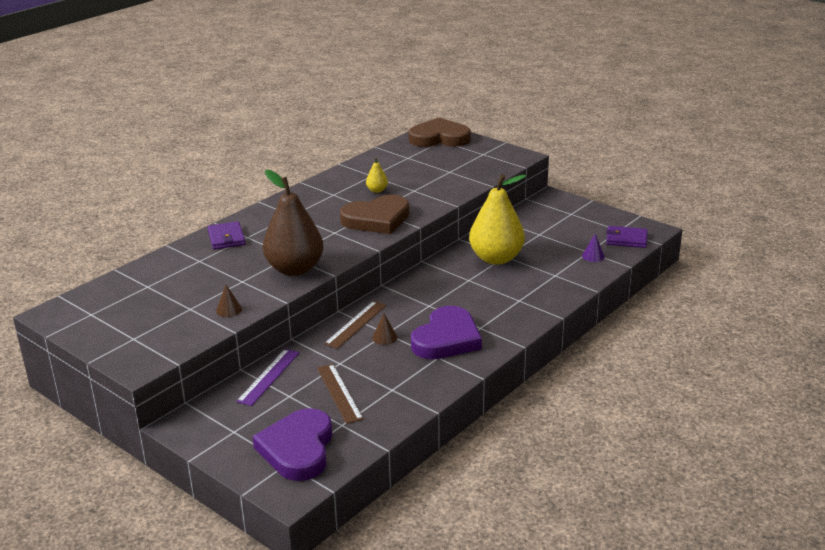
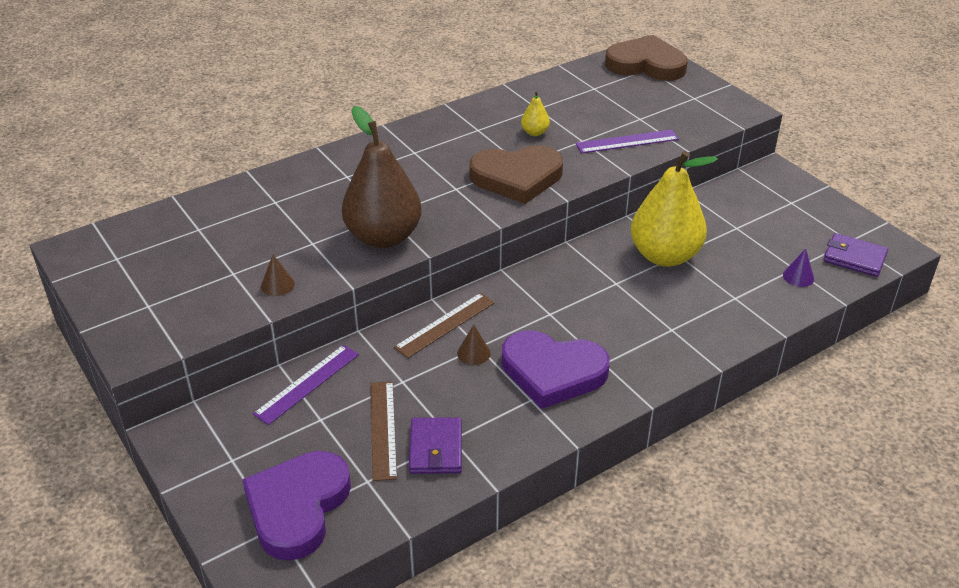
camera: 15 degrees right, 10 degrees up
purple wallet [208,221,245,250] -> purple wallet moved to [409,417,462,474]
purple heart [411,306,482,359] -> purple heart turned 60 degrees clockwise [502,330,610,409]
none -> purple ruler [576,130,679,153]

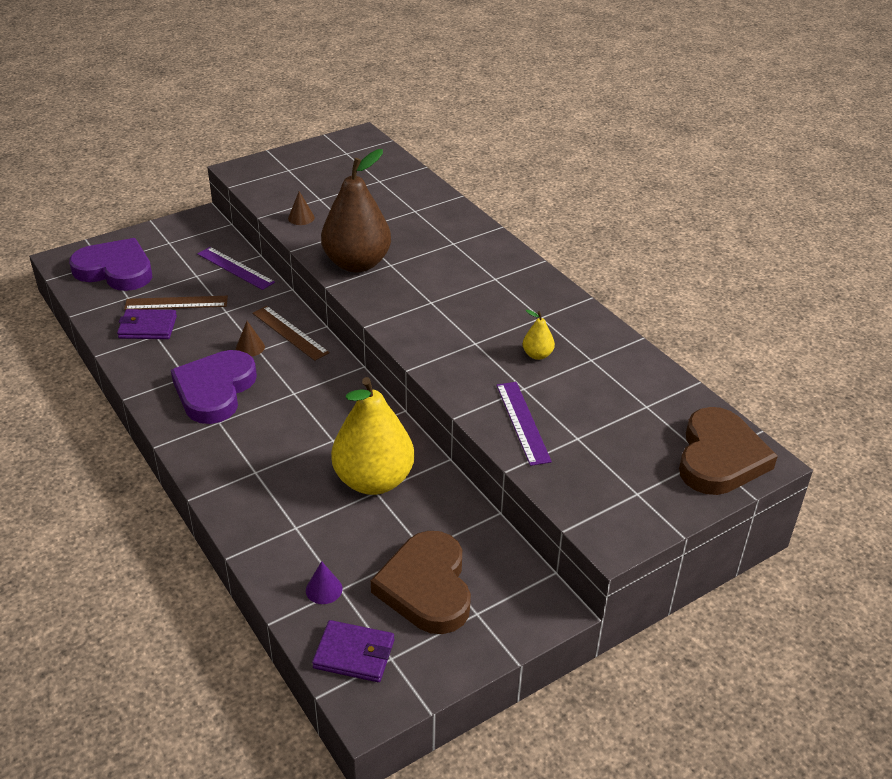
camera: 90 degrees right, 0 degrees up
brown heart [469,145,563,204] -> brown heart moved to [371,531,471,634]
purple wallet [823,233,888,277] -> purple wallet turned 75 degrees clockwise [312,620,394,682]

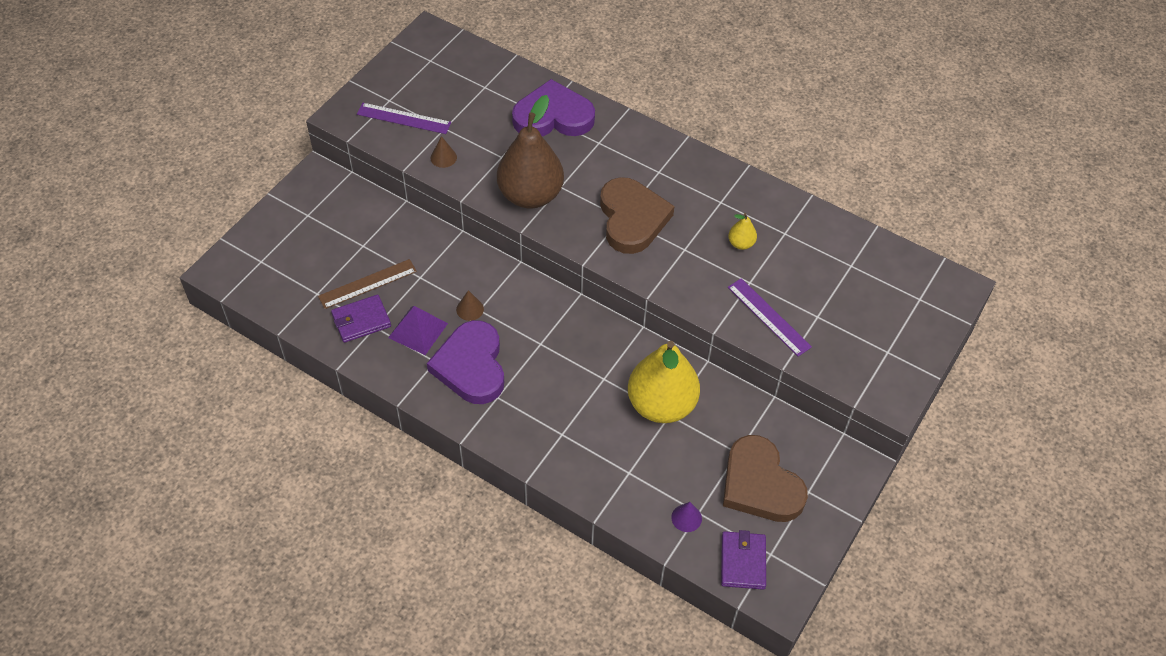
camera: 25 degrees left, 15 degrees up
purple heart [69,238,152,291] -> purple heart moved to [512,79,595,137]
purple ruler [197,247,275,290] -> purple ruler moved to [357,103,451,134]
brown ruler [252,306,330,361] -> none
purple wallet [312,620,394,682] -> purple wallet turned 75 degrees counterclockwise [721,530,766,590]
brown heart [679,407,778,495] -> brown heart moved to [600,177,675,254]
none -> purple pyramid [388,306,448,355]

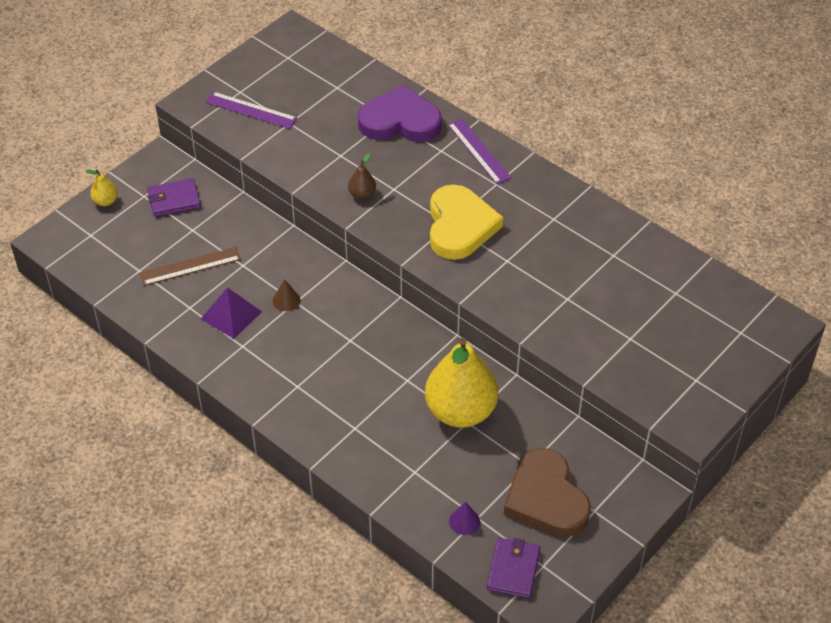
camera: 10 degrees right, 5 degrees down
purple wallet [331,295,391,343] -> purple wallet moved to [147,178,201,217]
purple heart [427,320,504,404] -> none
brown cone [431,136,457,168] -> none
brown pear [497,95,564,209] -> brown pear [348,153,376,200], size x0.42
brown heart [600,177,675,254] -> yellow heart [430,185,503,260]
yellow pear [728,213,757,250] -> yellow pear moved to [85,169,118,206]
purple ruler [728,278,812,357] -> purple ruler moved to [448,119,512,184]

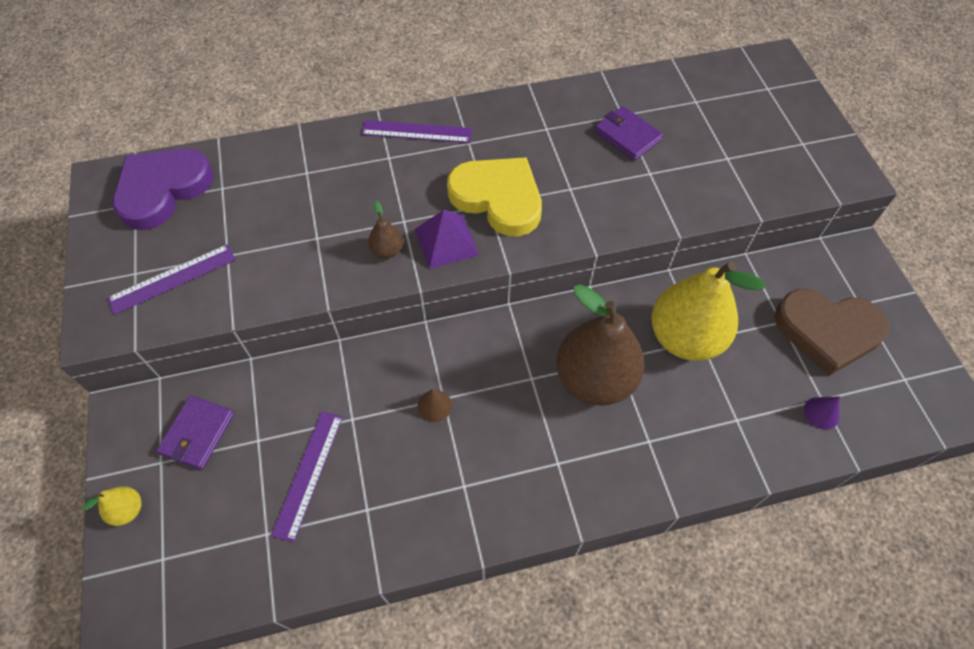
camera: 55 degrees left, 10 degrees up
brown ruler [140,247,241,286] -> purple ruler [271,411,343,543]
purple pyramid [201,287,262,339] -> purple pyramid moved to [415,210,479,269]
purple heart [358,85,442,142] -> purple heart moved to [113,148,214,230]
purple wallet [487,538,541,598] -> purple wallet moved to [595,106,663,161]
none -> brown pear [556,284,645,406]

